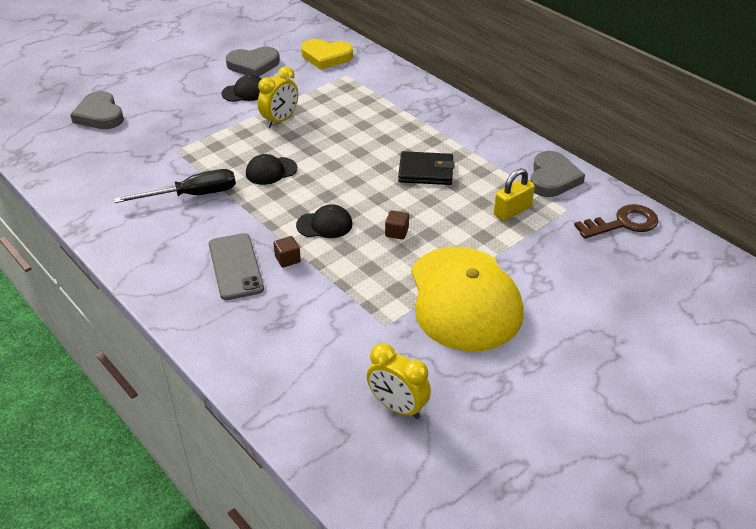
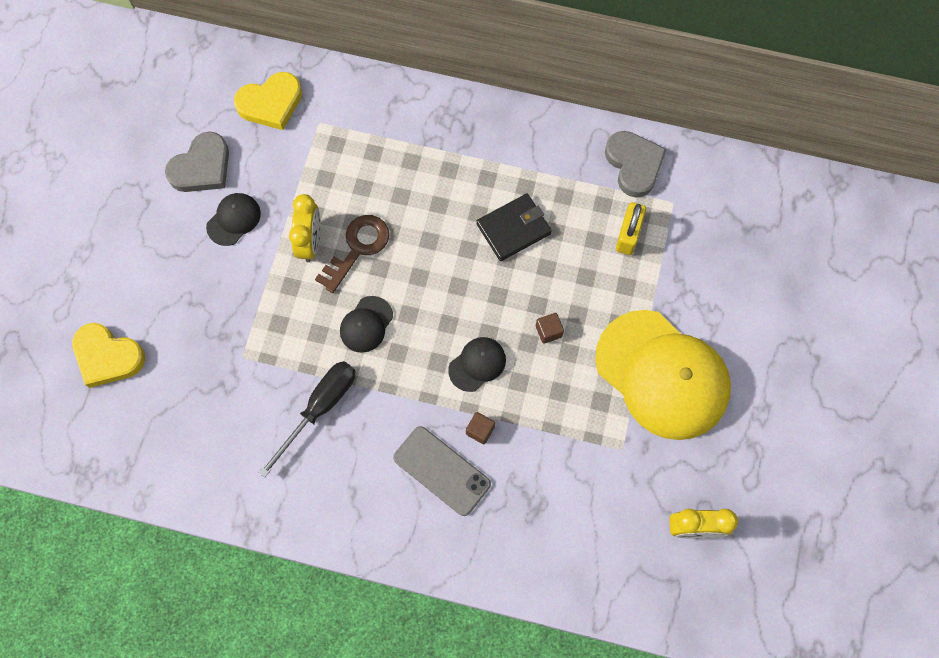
camera: 35 degrees left, 30 degrees up
grey heart [70,91,124,129] -> yellow heart [72,323,145,388]
brown key [574,204,659,239] -> brown key moved to [315,215,389,293]

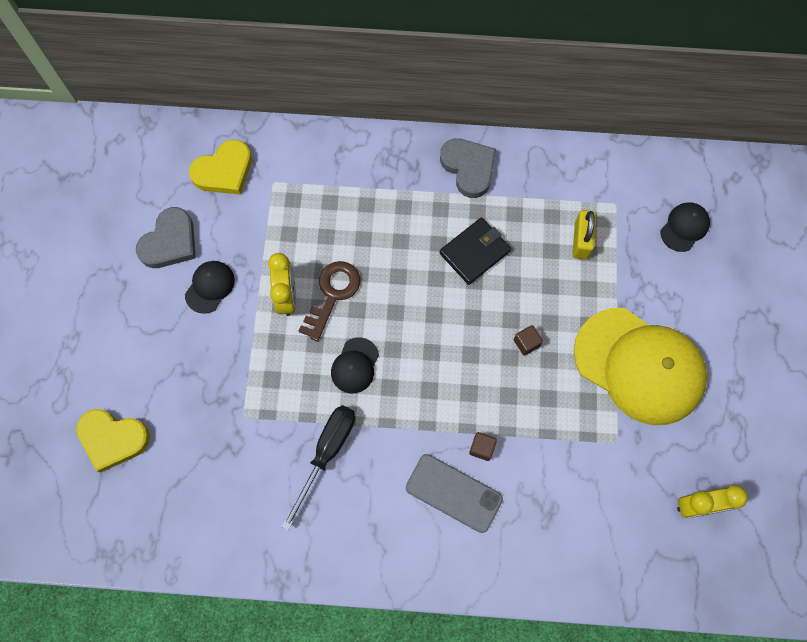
camera: 10 degrees left, 0 degrees up
black cap [448,337,506,392] -> black cap moved to [660,203,710,252]
grey heart [605,131,667,198] -> grey heart moved to [440,138,496,198]

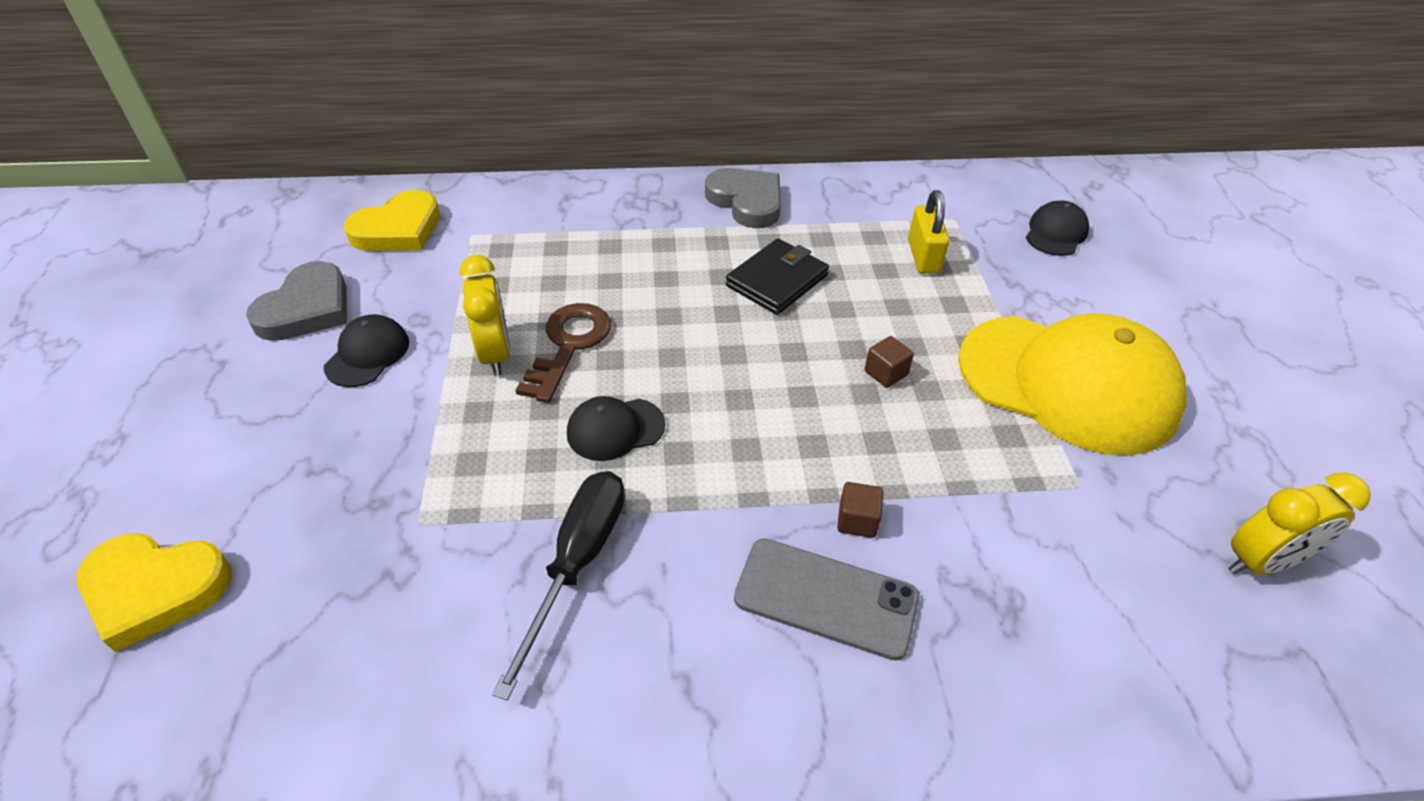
camera: 10 degrees left, 25 degrees down
black cap [331,337,379,393] -> black cap turned 60 degrees clockwise [567,396,666,461]

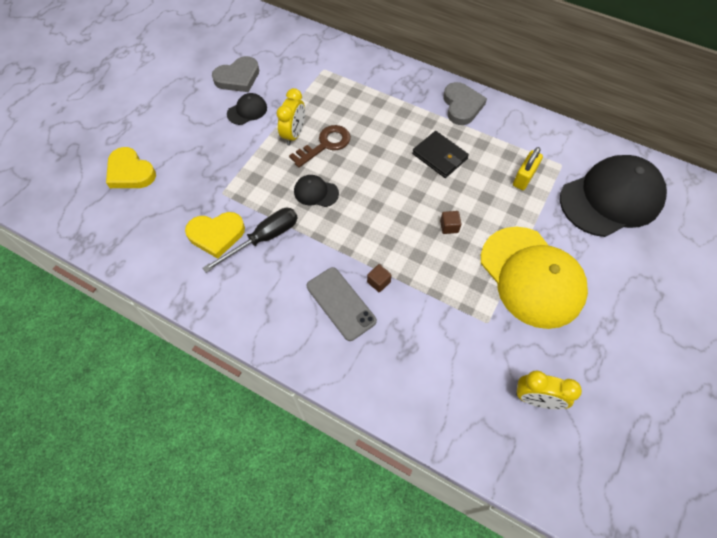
camera: 35 degrees right, 15 degrees up
yellow heart [344,190,440,251] -> yellow heart moved to [185,212,245,259]
black wallet [726,239,829,315] -> black wallet turned 60 degrees clockwise [412,131,469,178]
black cap [1026,200,1089,256] -> black cap [560,155,667,237], size x2.33

